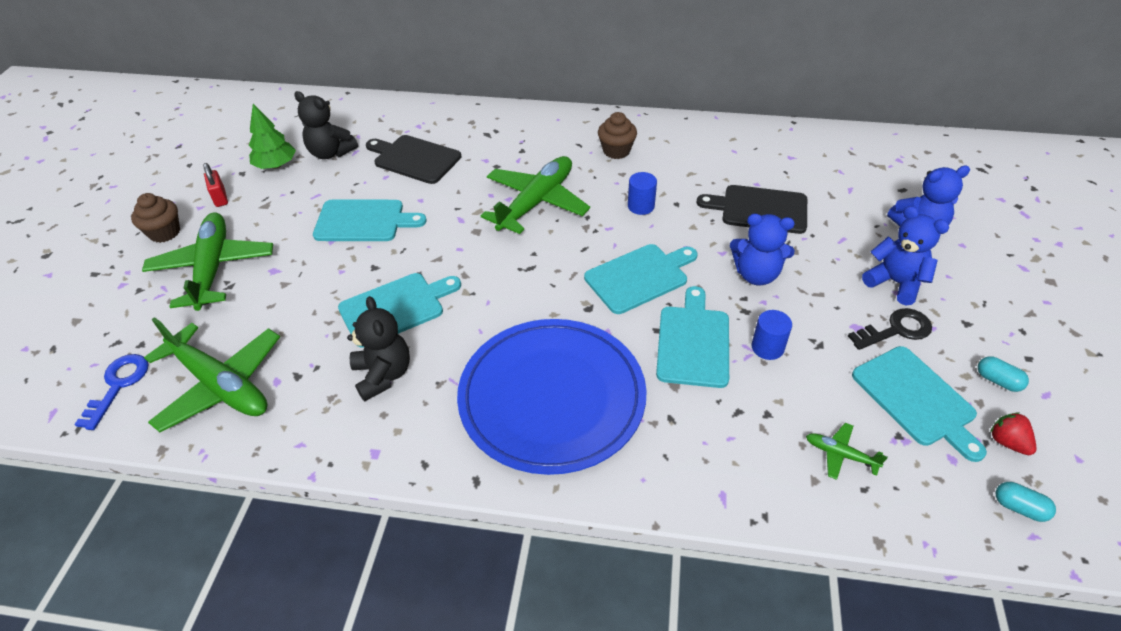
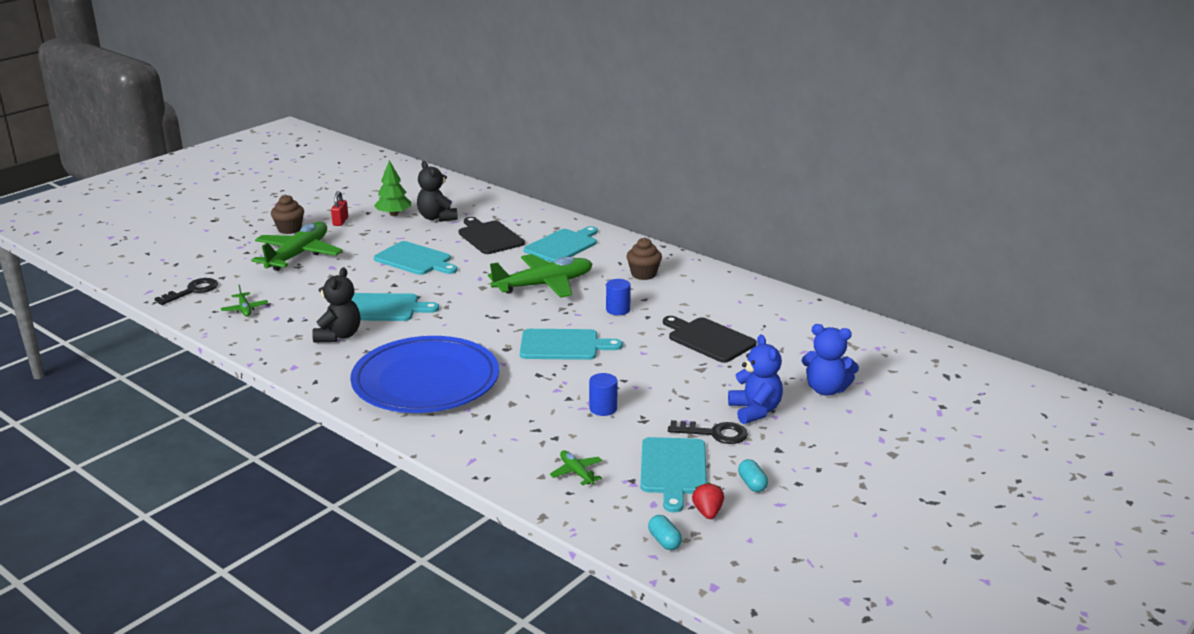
camera: 30 degrees right, 20 degrees down
blue key [74,354,148,430] -> black key [154,278,218,305]
green plane [144,317,280,432] -> green plane [221,285,268,317], size x0.44
turquoise cutting board [656,286,729,388] -> turquoise cutting board moved to [524,226,598,262]
blue teddy bear [730,214,795,286] -> none

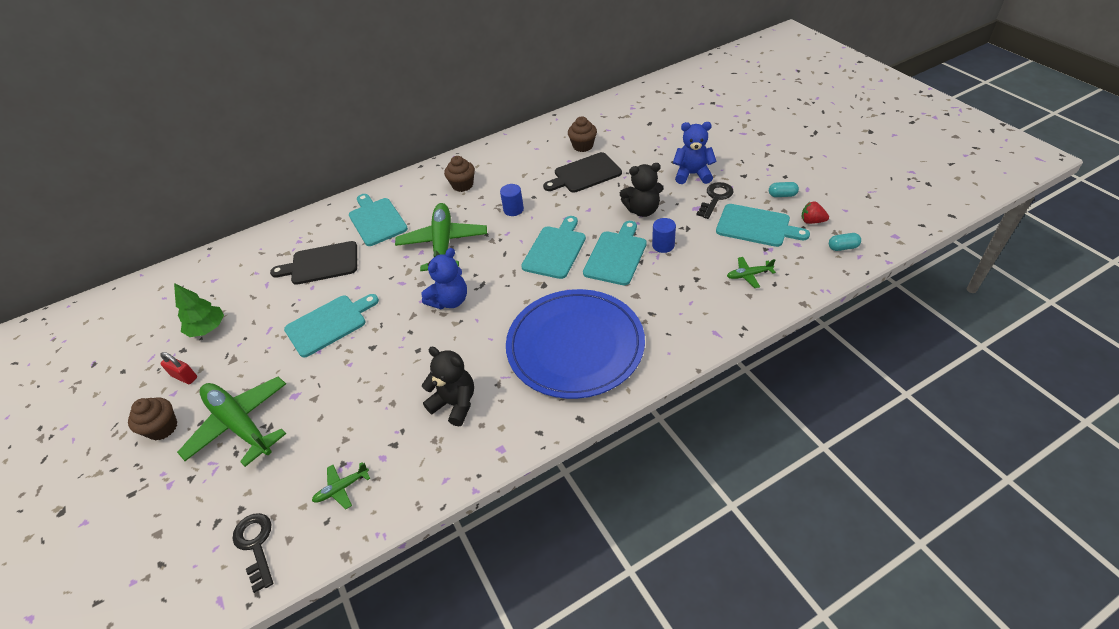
camera: 65 degrees left, 20 degrees up
green plane [221,285,268,317] -> green plane turned 150 degrees clockwise [312,462,370,509]
turquoise cutting board [352,293,439,321] -> turquoise cutting board moved to [583,221,647,285]
black teddy bear [417,161,458,222] -> black teddy bear moved to [620,163,664,217]
blue teddy bear [802,324,859,396] -> blue teddy bear moved to [421,248,467,309]
none -> brown cupcake [568,117,597,152]

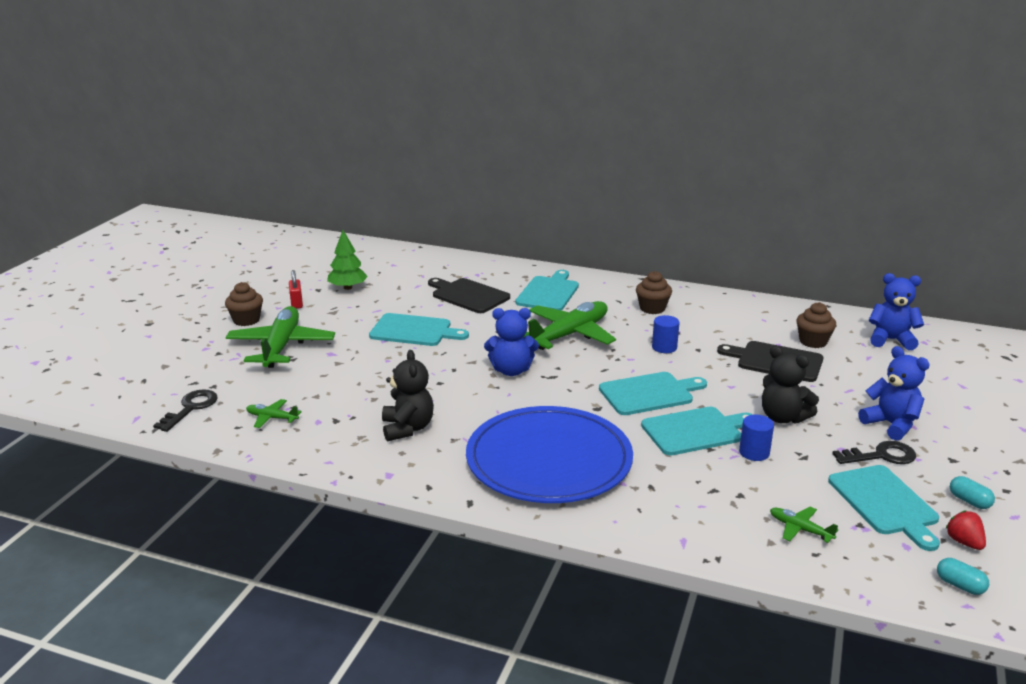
camera: 45 degrees right, 20 degrees down
none -> blue teddy bear [868,273,924,350]

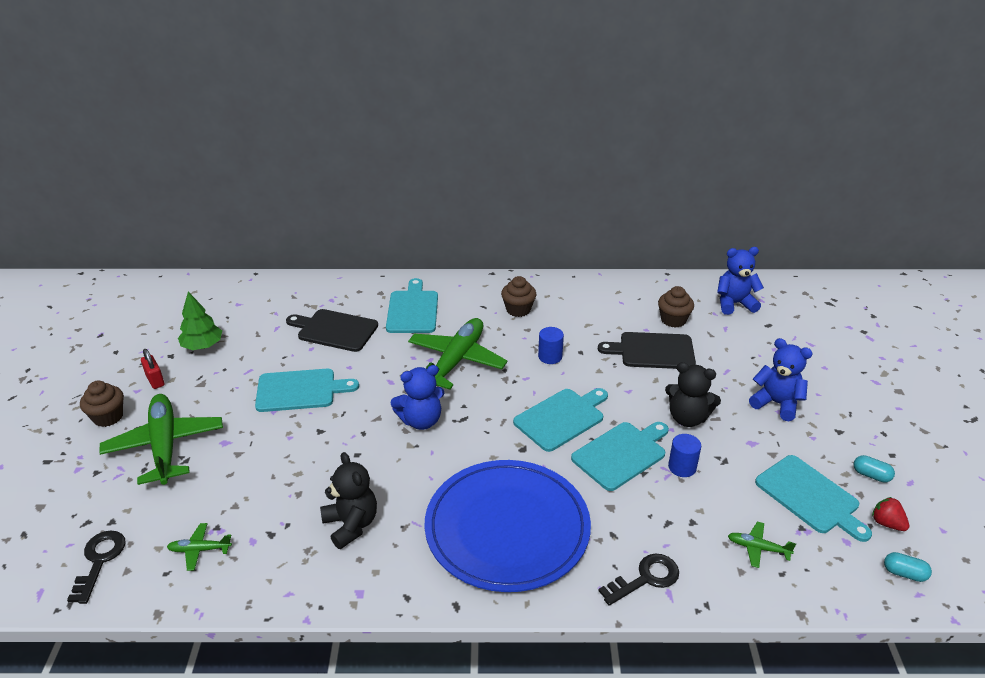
camera: 20 degrees left, 10 degrees up
black key [832,441,916,464] -> black key moved to [598,554,679,606]

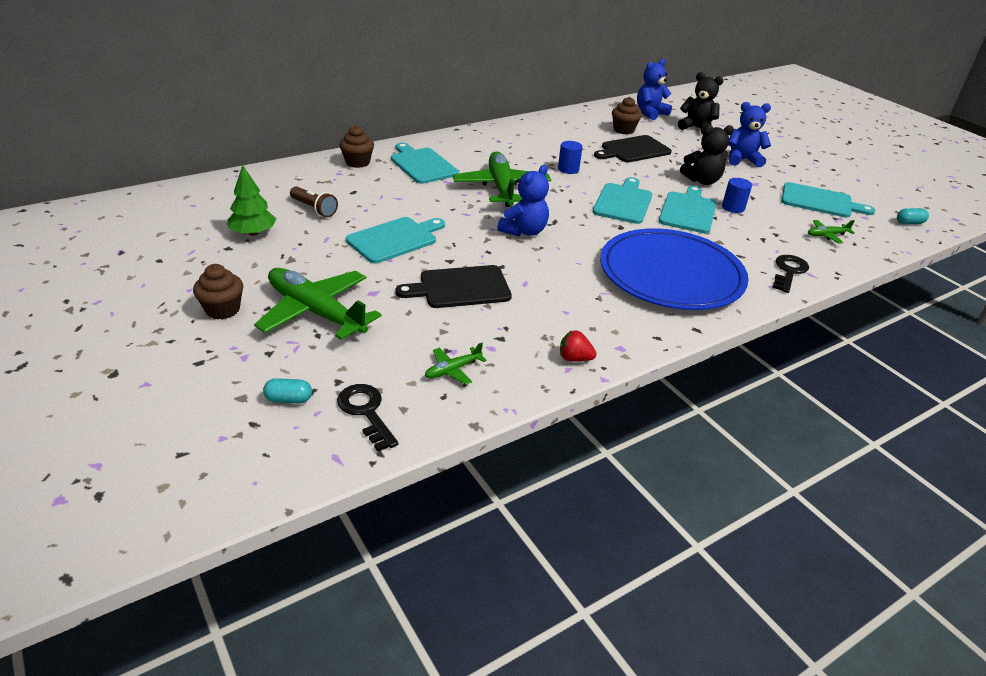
camera: 35 degrees left, 0 degrees up
red padlock [141,349,165,389] -> none
black cutting board [286,309,378,352] -> black cutting board moved to [395,265,512,308]
black teddy bear [320,452,377,549] -> black teddy bear moved to [678,72,724,135]
brown cupcake [501,276,536,317] -> brown cupcake moved to [339,125,374,168]
turquoise capsule [854,455,895,483] -> turquoise capsule moved to [263,378,312,403]
red strawberry [872,497,909,531] -> red strawberry moved to [560,330,597,361]
none -> brown flashlight [290,186,338,217]

